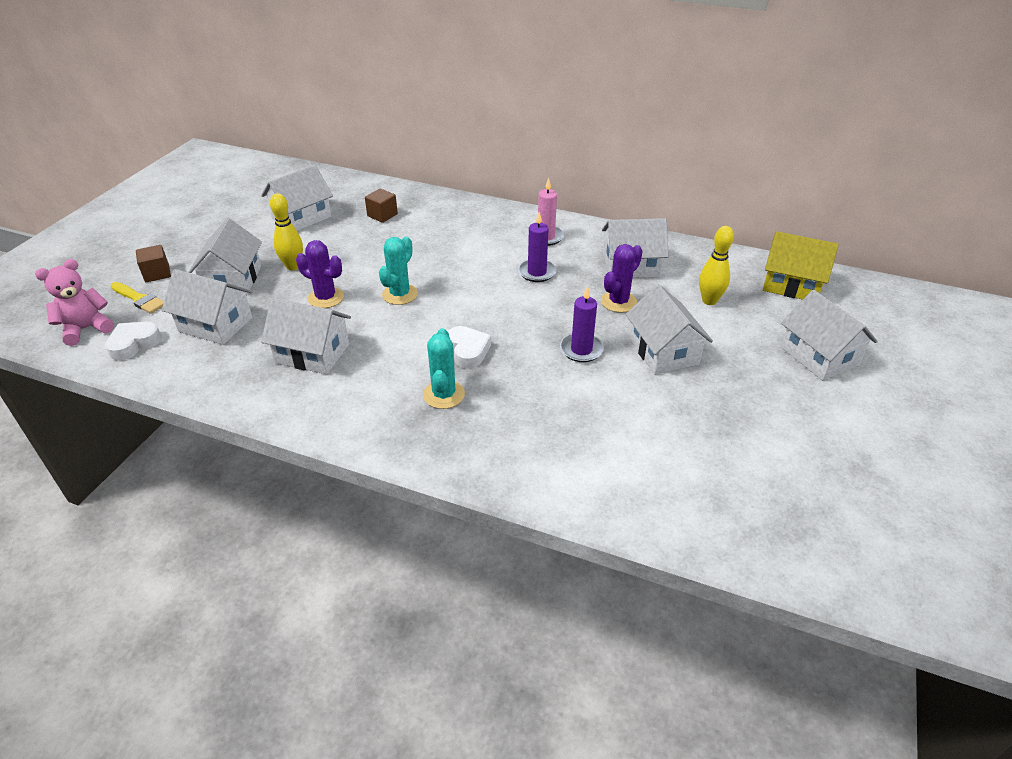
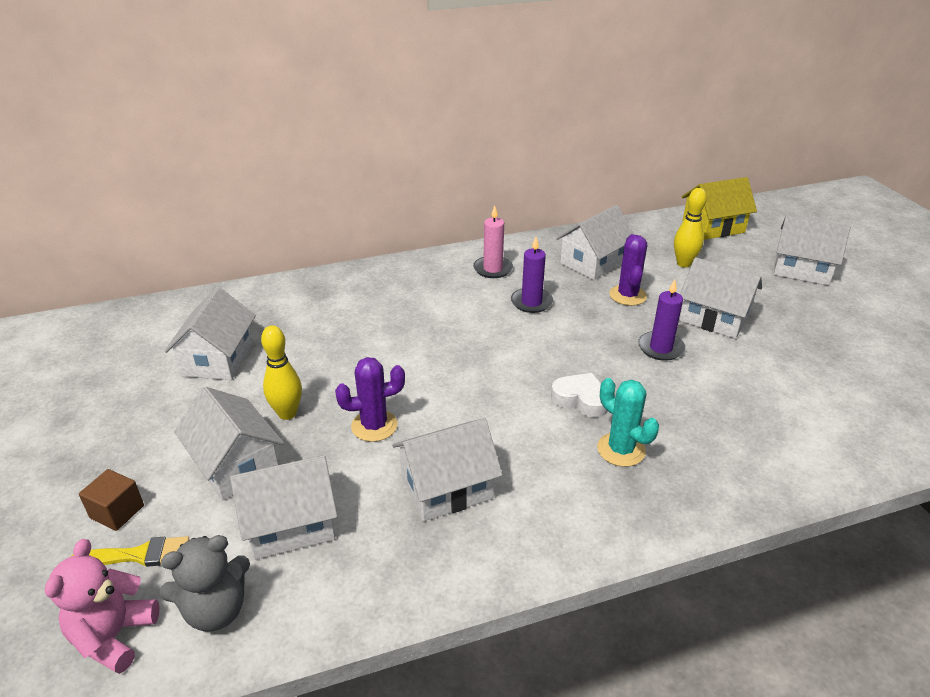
camera: 40 degrees left, 5 degrees down
white heart [105,322,162,361] -> grey teddy bear [160,535,250,632]
brown cube [365,189,398,223] -> none
turquoise cactus [379,236,418,305] -> none

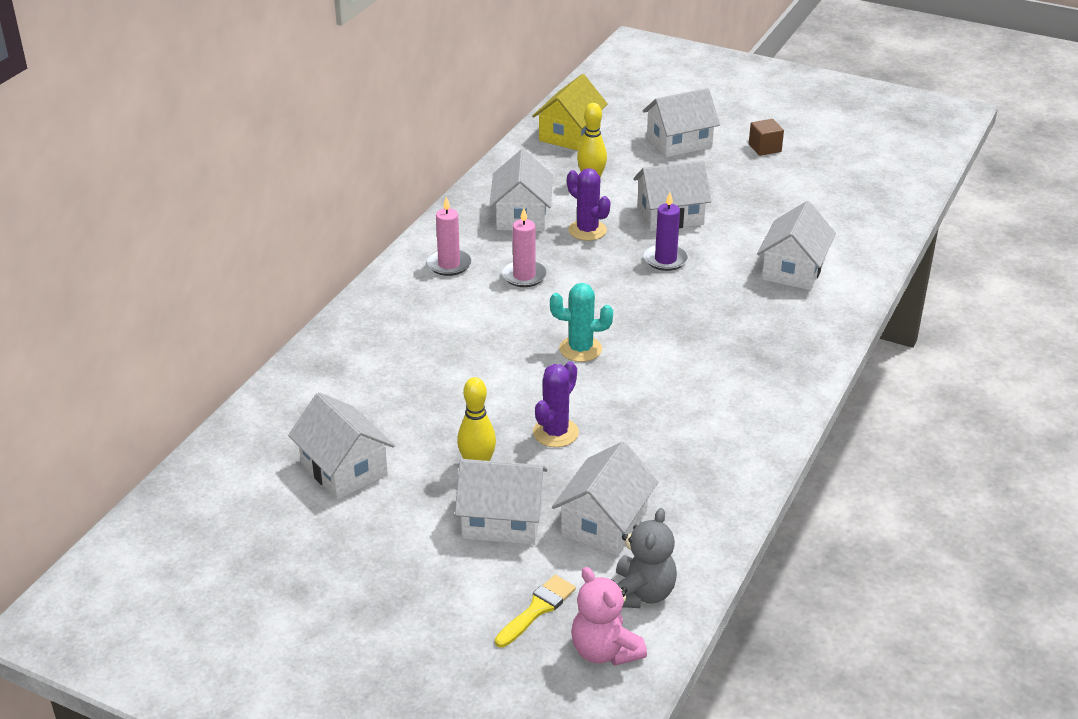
camera: 45 degrees left, 0 degrees up
brown cube [79,469,144,531] -> brown cube moved to [749,119,784,156]
white house [392,418,502,522] -> white house moved to [757,201,836,290]
purple candle [511,237,553,313] -> pink candle [502,208,547,287]
white heart [551,373,608,418] -> none
turquoise cactus [597,378,659,467] -> turquoise cactus moved to [550,283,613,362]

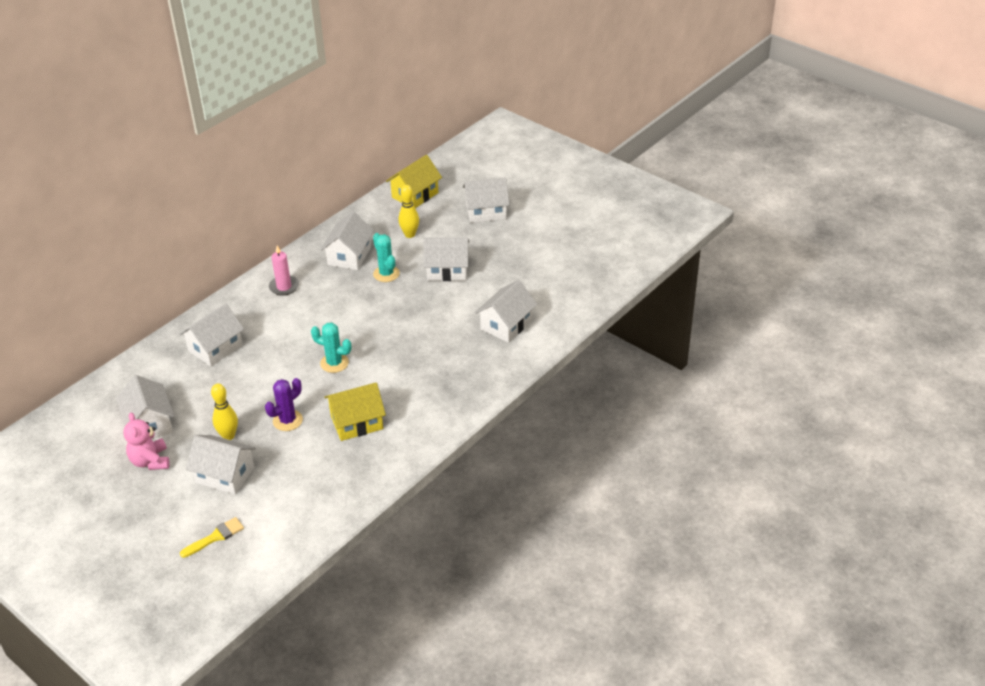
camera: 15 degrees right, 5 degrees up
pink candle [502,208,547,287] -> none
white house [552,441,658,556] -> white house moved to [179,303,244,366]
purple cactus [567,168,611,241] -> turquoise cactus [373,233,400,282]
pink teddy bear [571,567,647,666] -> pink teddy bear moved to [123,413,169,470]
grey teddy bear [616,508,677,608] -> none
purple candle [644,192,688,271] -> none
brown cube [749,119,784,156] -> none
none -> yellow house [324,382,386,441]

